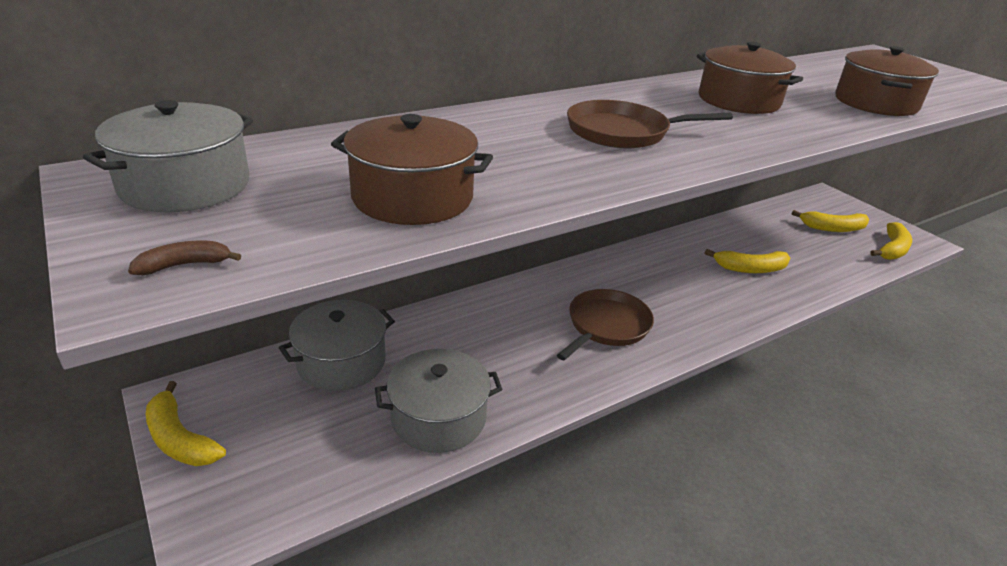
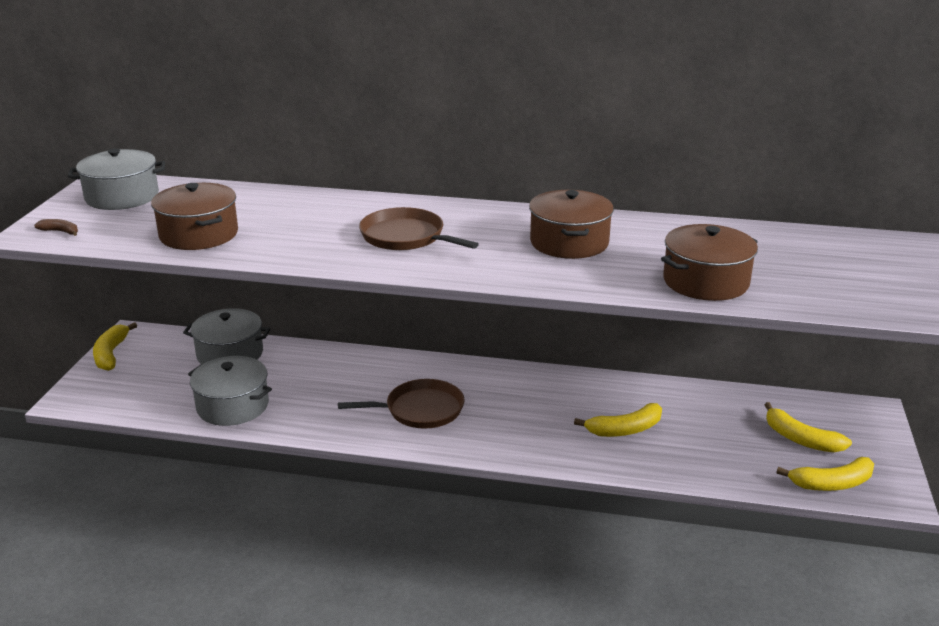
camera: 45 degrees right, 5 degrees down
yellow banana [705,249,790,273] -> yellow banana turned 60 degrees counterclockwise [574,403,662,437]

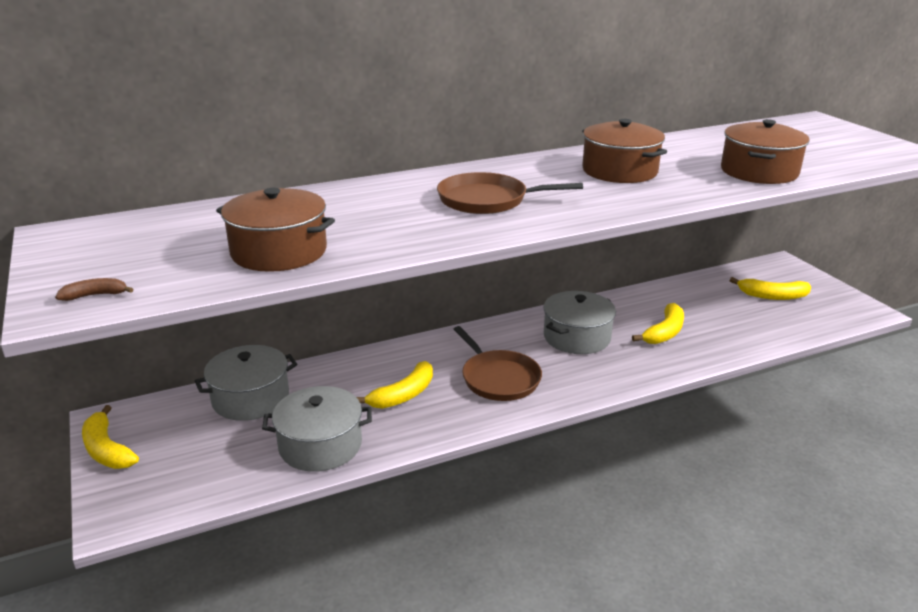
camera: 35 degrees left, 0 degrees up
grey pot [68,148,165,210] -> grey pot moved to [544,291,616,354]
brown pan [338,379,465,429] -> brown pan turned 105 degrees clockwise [454,326,542,401]
yellow banana [776,457,874,491] -> yellow banana moved to [357,361,433,409]

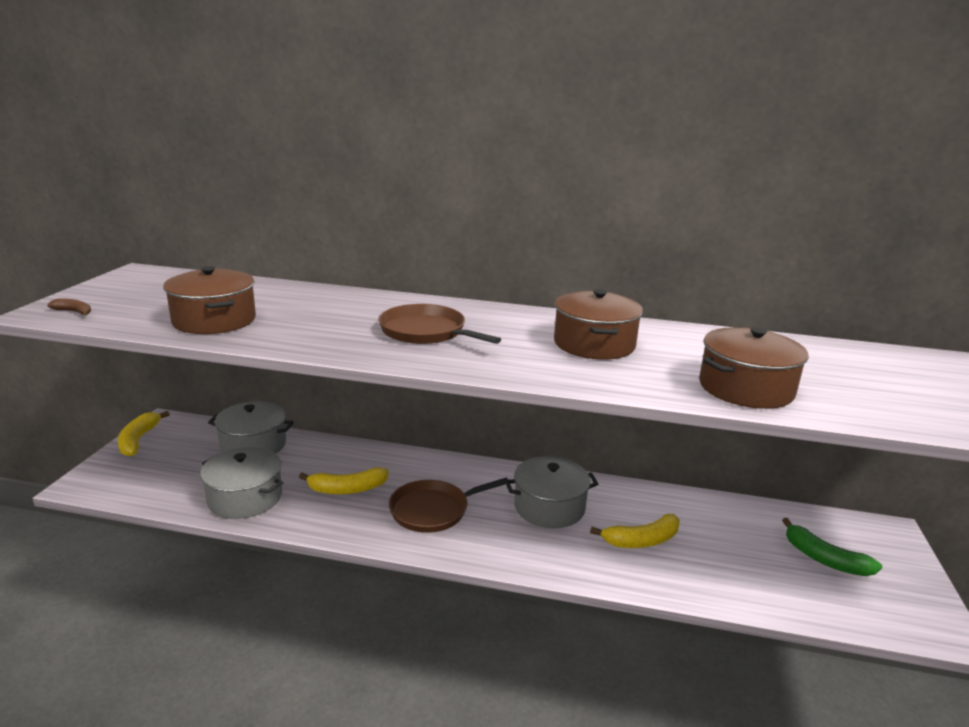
camera: 35 degrees right, 5 degrees down
brown pan [454,326,542,401] -> brown pan turned 60 degrees clockwise [388,478,508,533]
yellow banana [730,277,811,300] -> green banana [782,518,882,576]

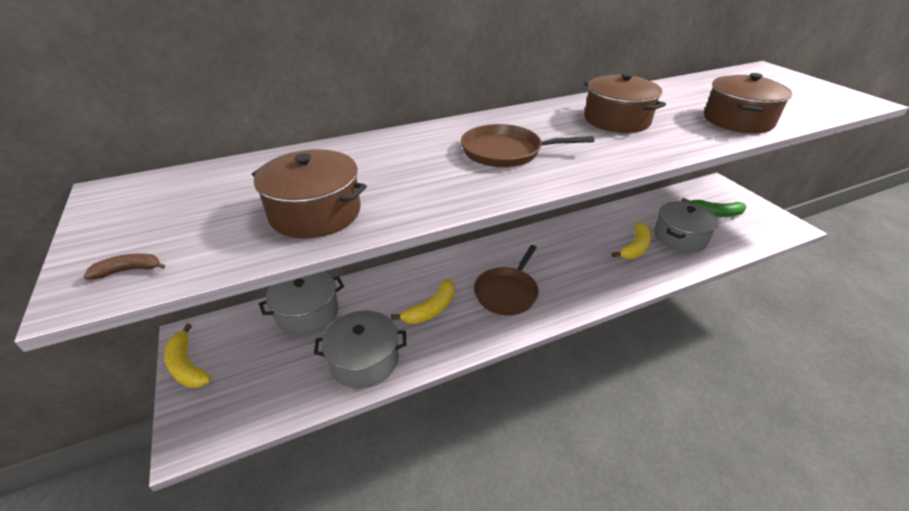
camera: 35 degrees left, 15 degrees up
grey pot [505,456,598,528] -> grey pot moved to [654,201,719,253]

